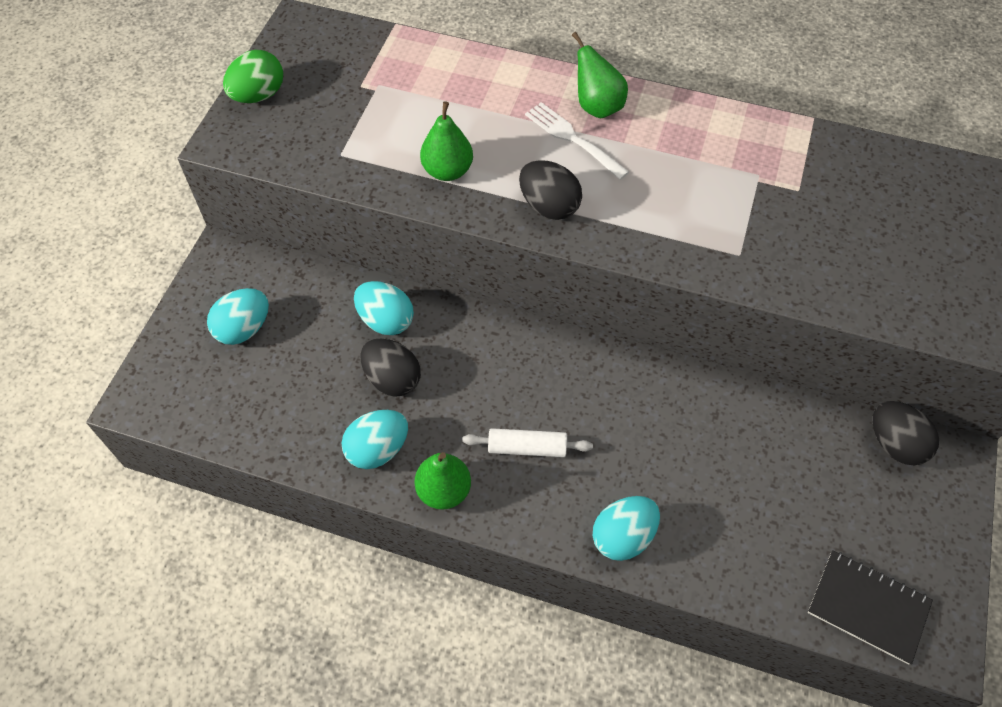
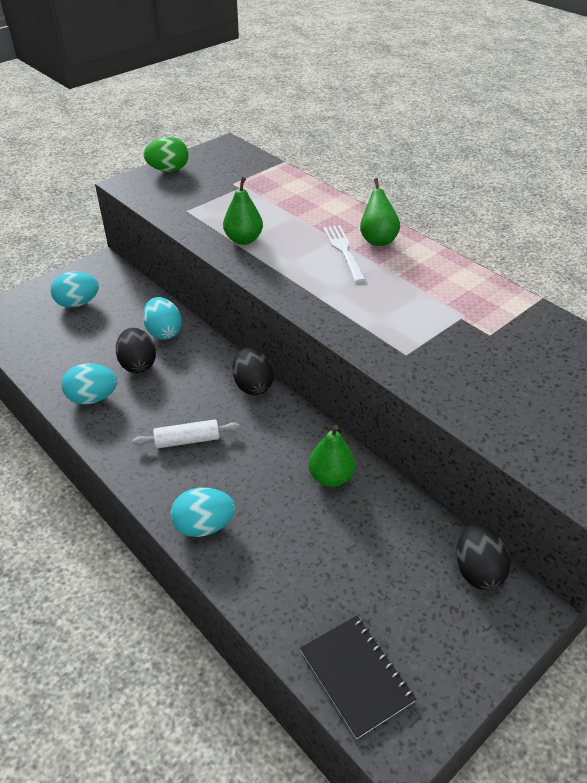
camera: 30 degrees right, 15 degrees down
green pear [414,452,471,510] -> green pear moved to [308,425,356,487]
white rolling pin [462,428,593,457] -> white rolling pin turned 45 degrees counterclockwise [132,419,240,448]
black egg [519,160,582,220] -> black egg moved to [233,348,274,395]

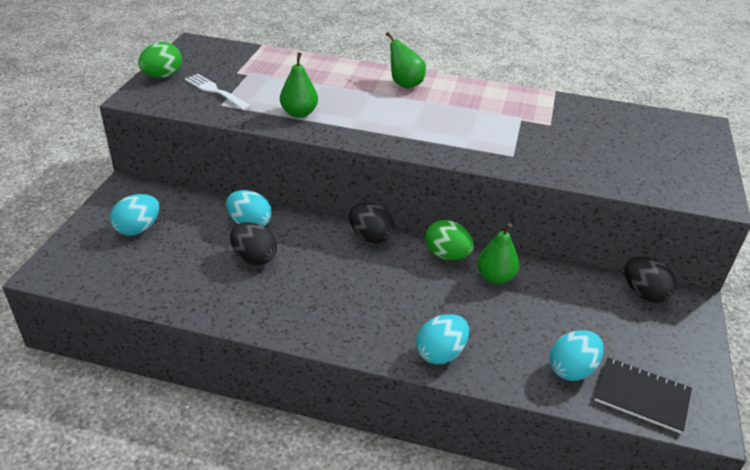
camera: 35 degrees left, 5 degrees down
turquoise egg [61,363,117,405] -> turquoise egg moved to [549,330,604,381]
white rolling pin [132,419,240,448] -> none
white fork [323,225,366,282] -> white fork moved to [185,74,251,111]
none -> green egg [425,220,474,260]

